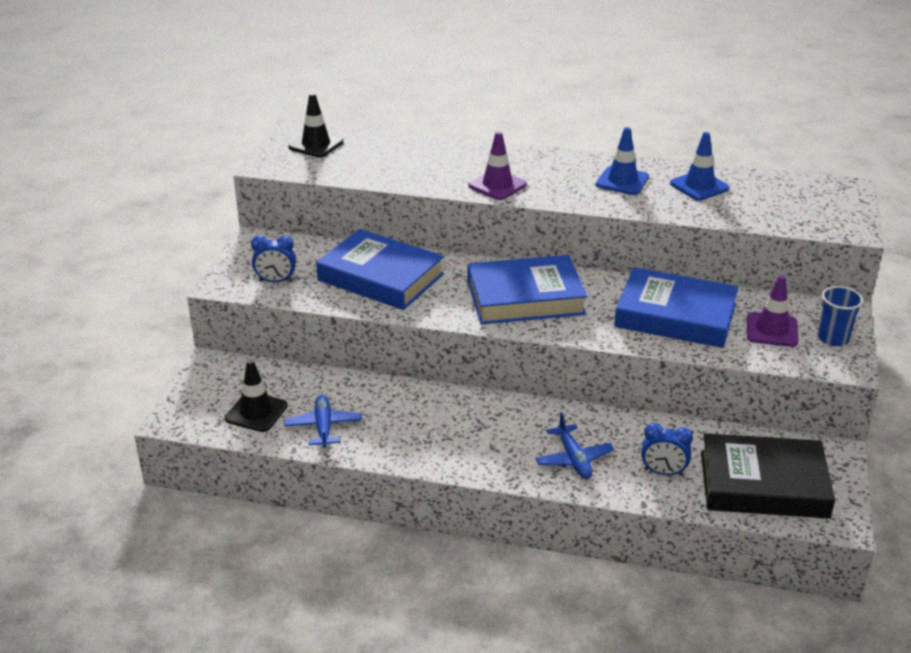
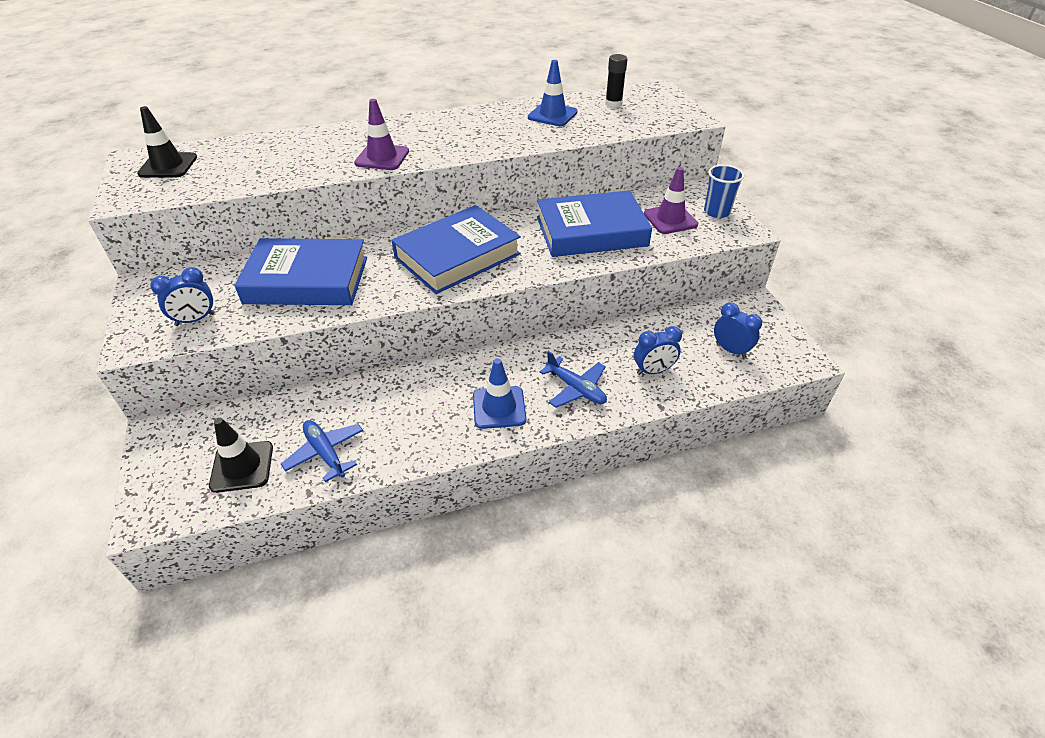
camera: 30 degrees left, 10 degrees up
blue traffic cone [596,127,649,195] -> blue traffic cone moved to [473,358,527,429]
black book [701,433,835,518] -> blue clock [714,302,762,358]
none -> black glue stick [605,54,628,108]

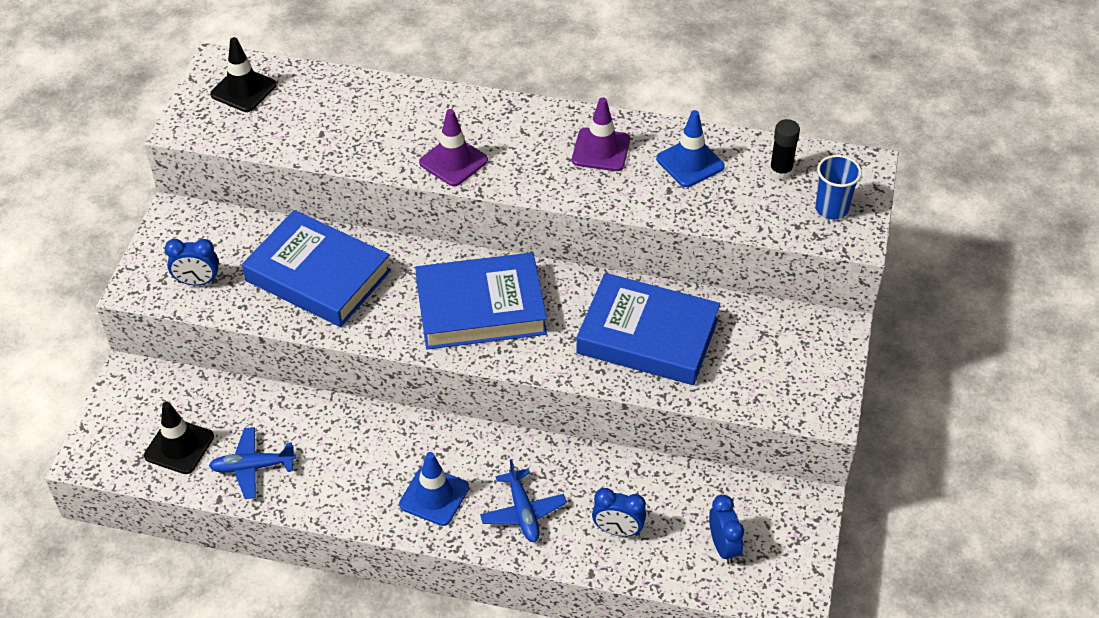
camera: 30 degrees right, 5 degrees up
blue plane [281,420,363,482] -> blue plane turned 90 degrees counterclockwise [209,427,296,499]
purple traffic cone [644,167,698,234] -> purple traffic cone moved to [572,97,630,171]
blue cup [704,165,744,218] -> blue cup moved to [815,155,862,220]

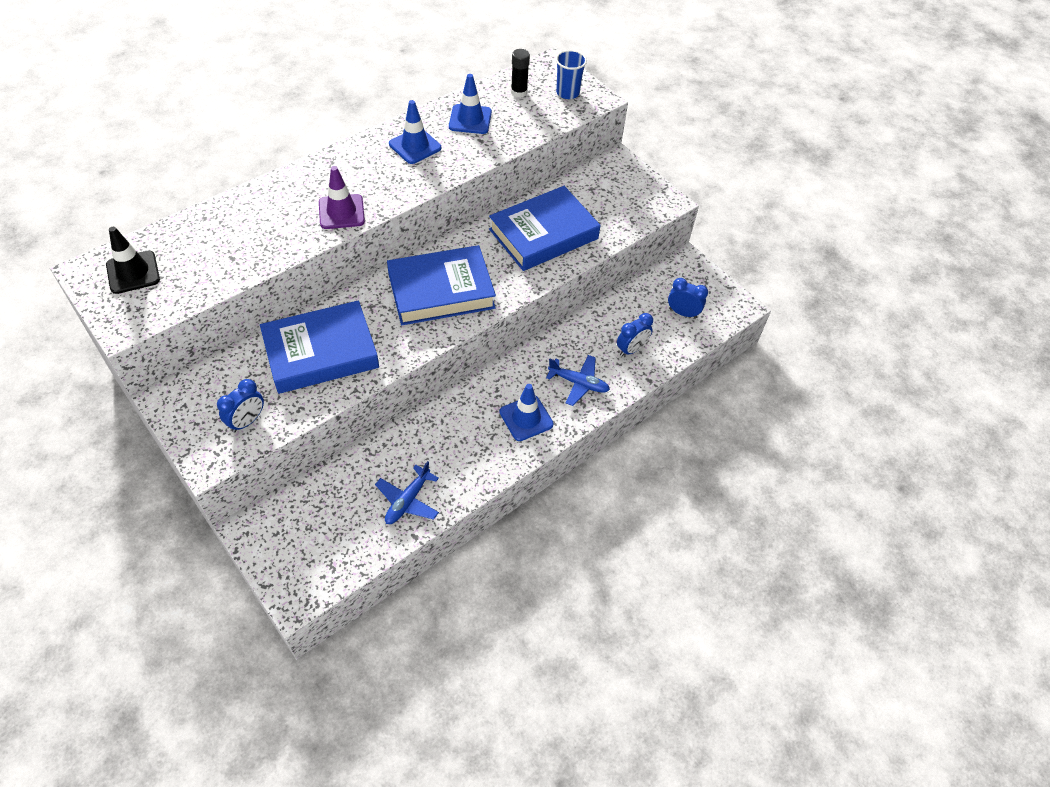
camera: 55 degrees left, 5 degrees up
black traffic cone [144,402,214,474] -> none
blue book [415,253,547,350] -> blue book turned 45 degrees clockwise [387,245,496,325]
purple traffic cone [572,97,630,171] -> blue traffic cone [389,100,441,164]

